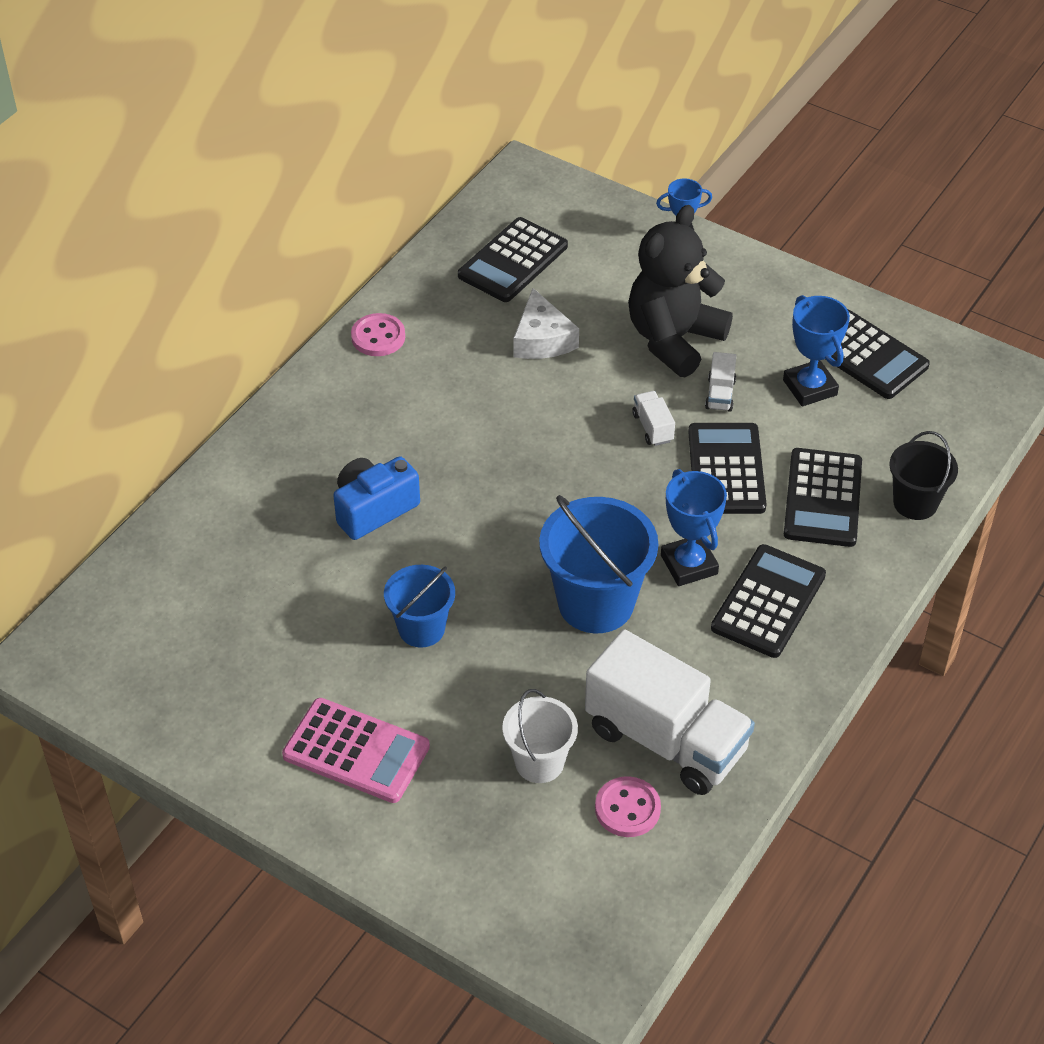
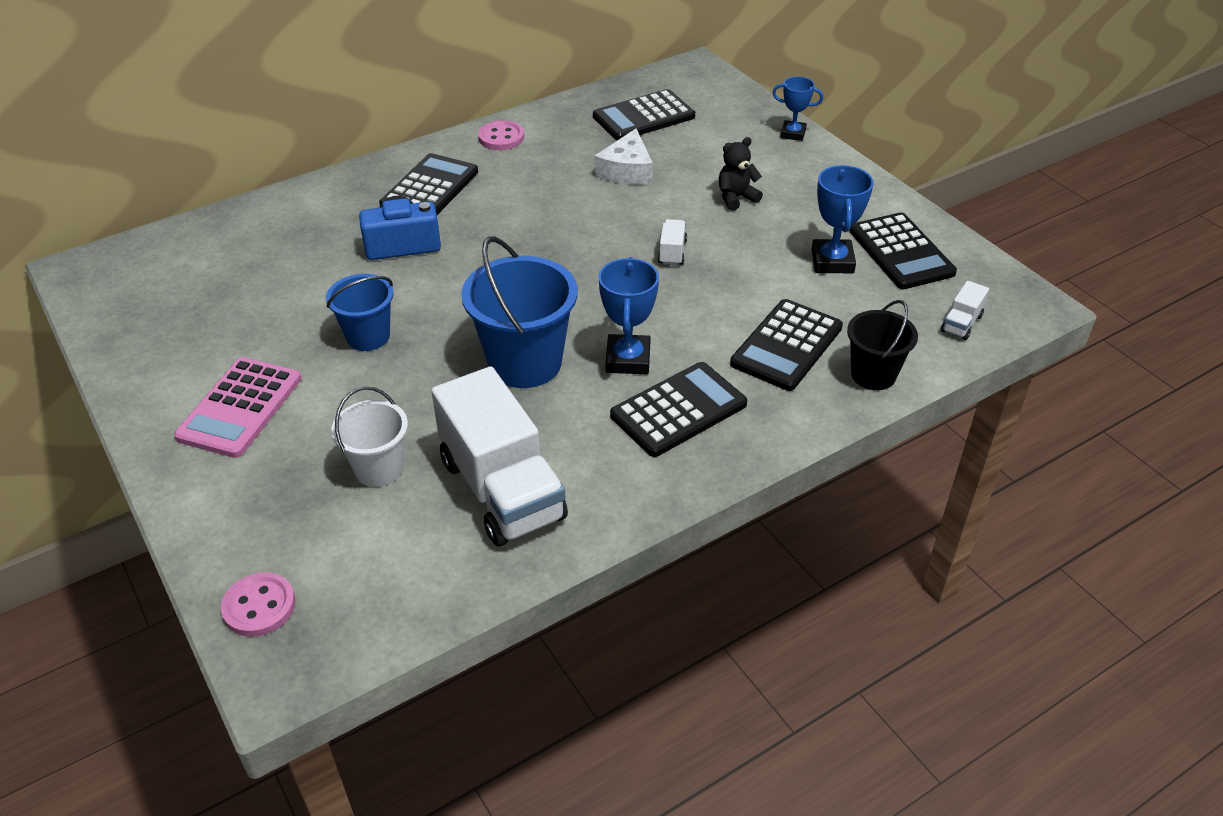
camera: 25 degrees right, 5 degrees down
pink calculator [282,698,430,803] -> pink calculator turned 60 degrees clockwise [174,357,301,458]
pink button [595,776,661,837] -> pink button moved to [221,572,295,637]
black teddy bear [628,205,733,377] -> black teddy bear [719,137,763,211], size x0.47
black calculator [688,423,766,514] -> black calculator moved to [379,153,478,215]
white truck [705,352,736,412] -> white truck moved to [941,281,989,340]

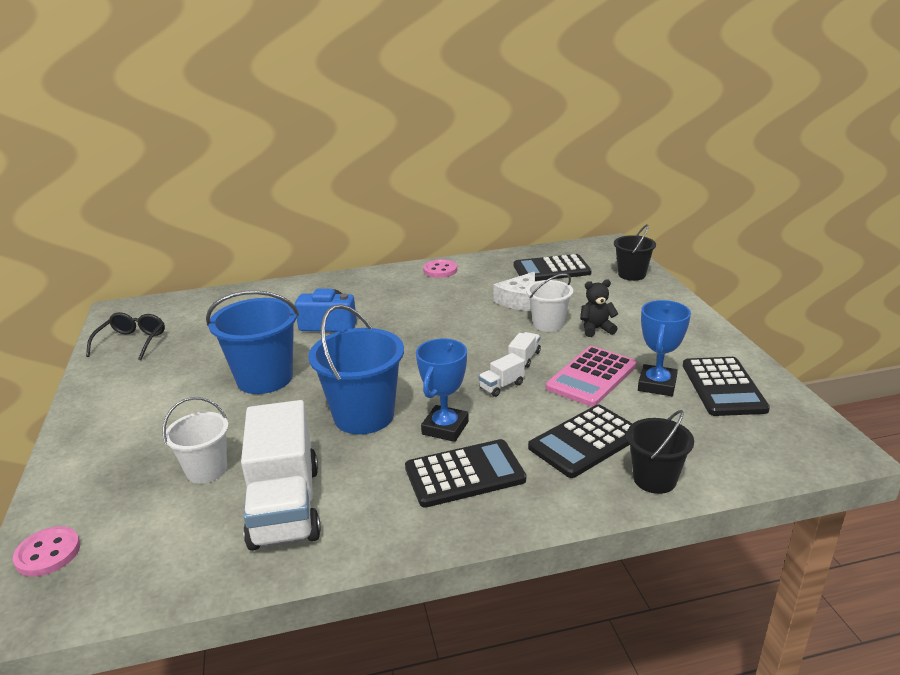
camera: 20 degrees right, 15 degrees down
pink calculator [174,357,301,458] -> pink calculator moved to [546,346,636,407]
blue bucket [326,274,394,351] -> blue bucket [206,290,299,394], size x1.65
black calculator [379,153,478,215] -> none
blue trophy [772,76,823,141] -> none
white truck [941,281,989,340] -> white truck moved to [478,353,525,397]
none -> black glasses [86,312,165,360]
none -> white bucket [526,274,573,332]
none -> black bucket [614,224,656,281]

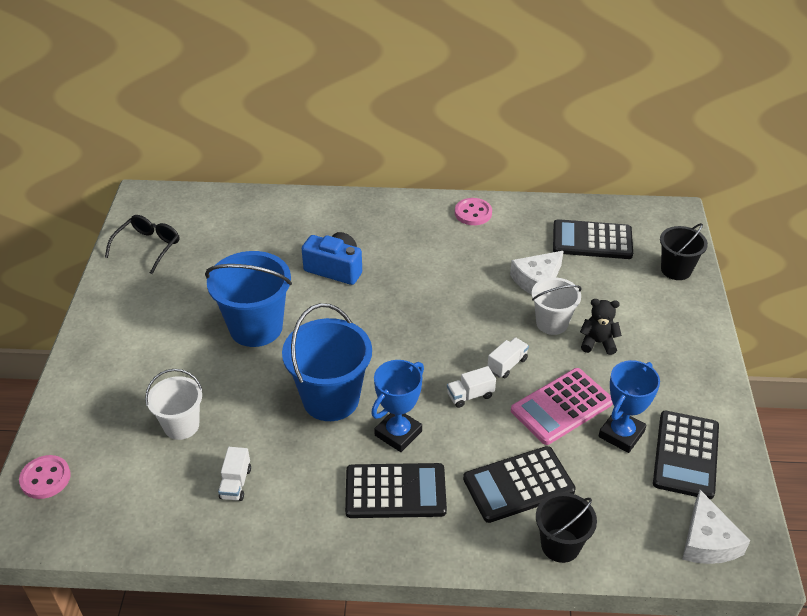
camera: 15 degrees right, 15 degrees up
white truck [241,400,321,551] -> white truck [218,447,251,501], size x0.41
none -> white cheese [682,490,750,564]

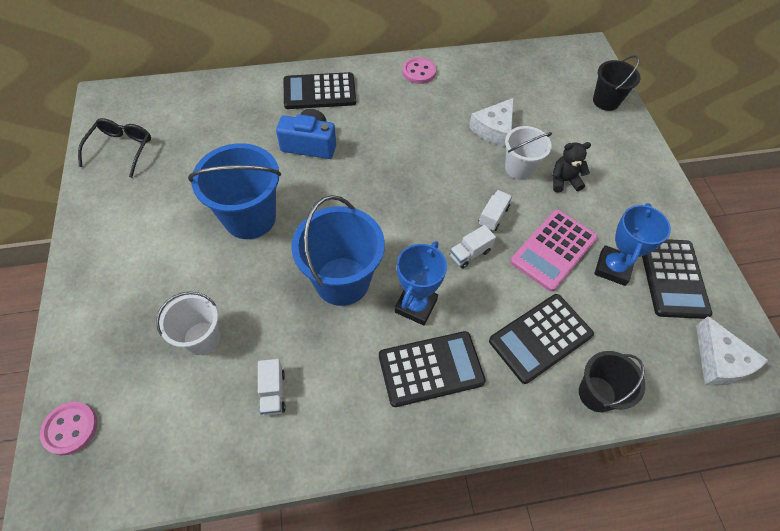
camera: 15 degrees left, 15 degrees up
black calculator [553,219,633,259] -> black calculator moved to [284,72,356,109]

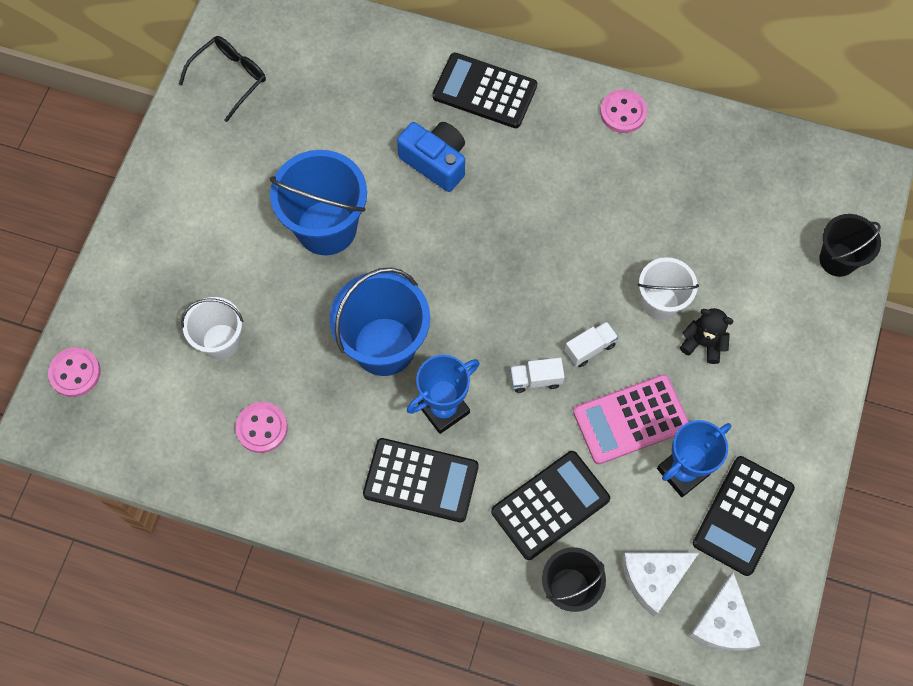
camera: 30 degrees right, 10 degrees up
white truck [258,359,286,416] -> pink button [235,402,288,453]
white cheese [469,98,514,147] -> white cheese moved to [621,553,699,617]
black calculator [489,294,594,384] -> black calculator turned 150 degrees clockwise [491,451,610,560]

